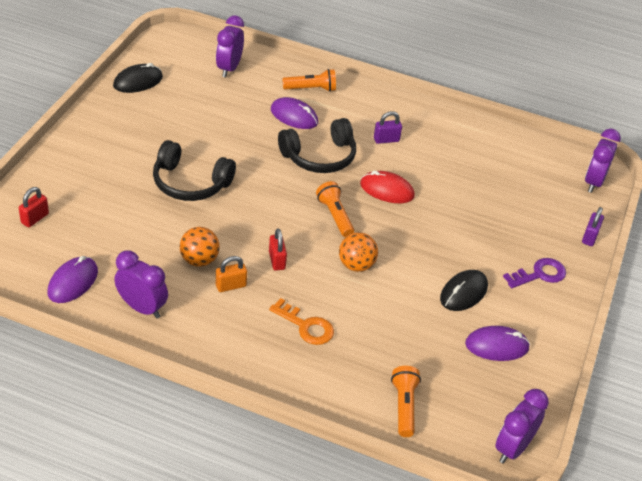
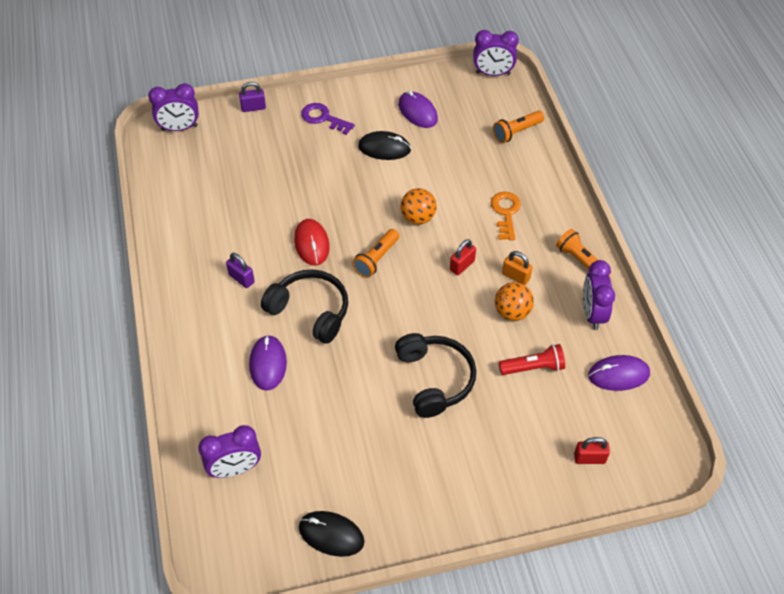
camera: 120 degrees left, 10 degrees up
orange flashlight [283,69,336,92] -> orange flashlight moved to [556,229,610,275]
none -> red flashlight [499,344,565,375]

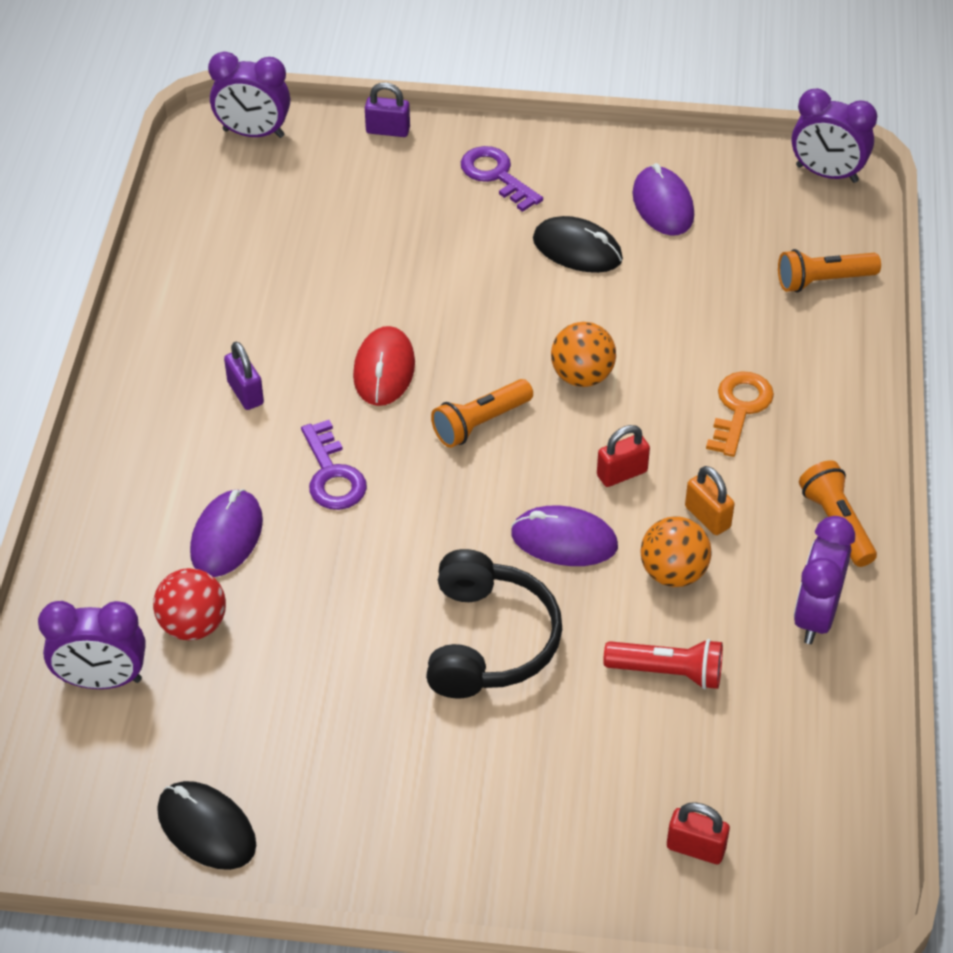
camera: 20 degrees right, 5 degrees down
black headphones [261,269,348,344] -> purple key [301,420,367,510]
purple mouse [588,355,650,391] -> purple mouse moved to [511,506,618,566]
none -> red ball [153,568,226,641]

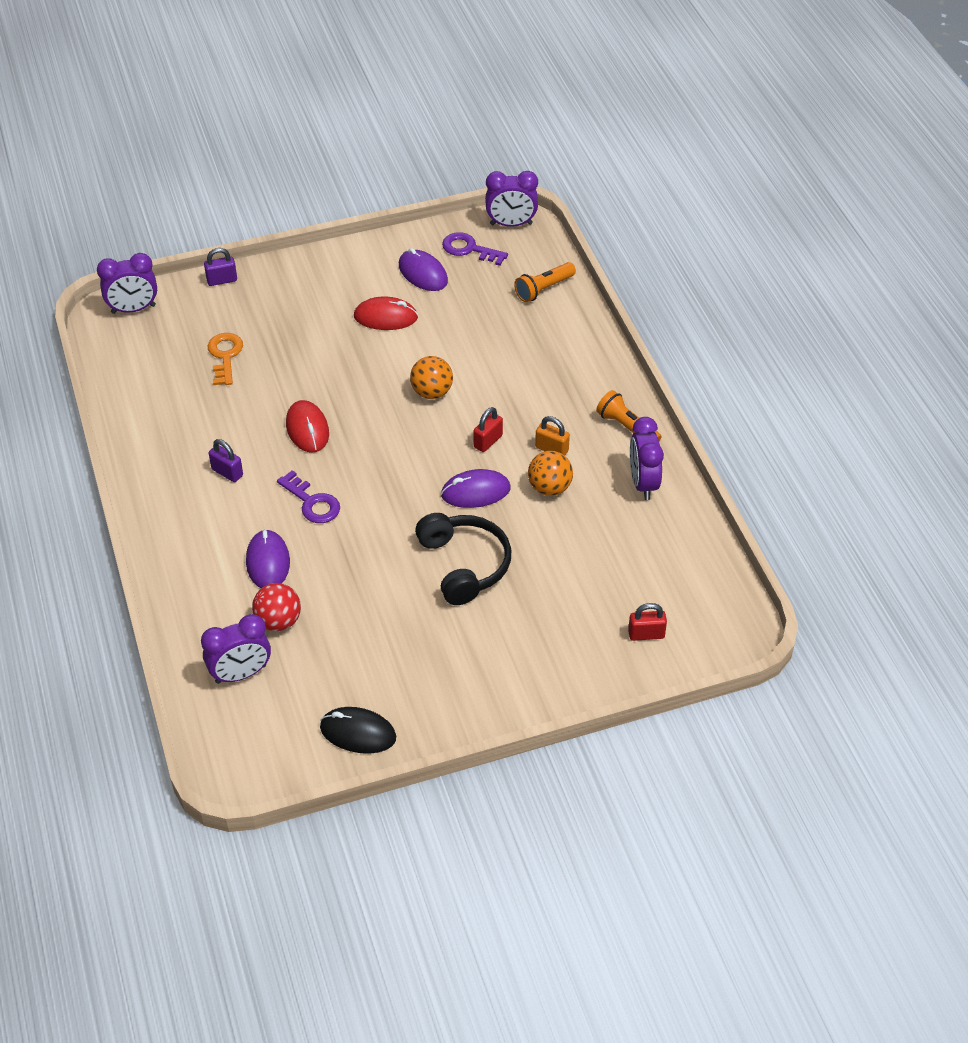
camera: 25 degrees left, 0 degrees up
orange flashlight [431,379,533,448] -> none
purple key [461,146,543,212] -> purple key moved to [442,232,508,266]
black mouse [533,216,623,273] -> red mouse [354,297,418,330]
red flashlight [603,639,723,690] -> none
orange key [706,371,774,457] -> orange key moved to [208,333,243,385]

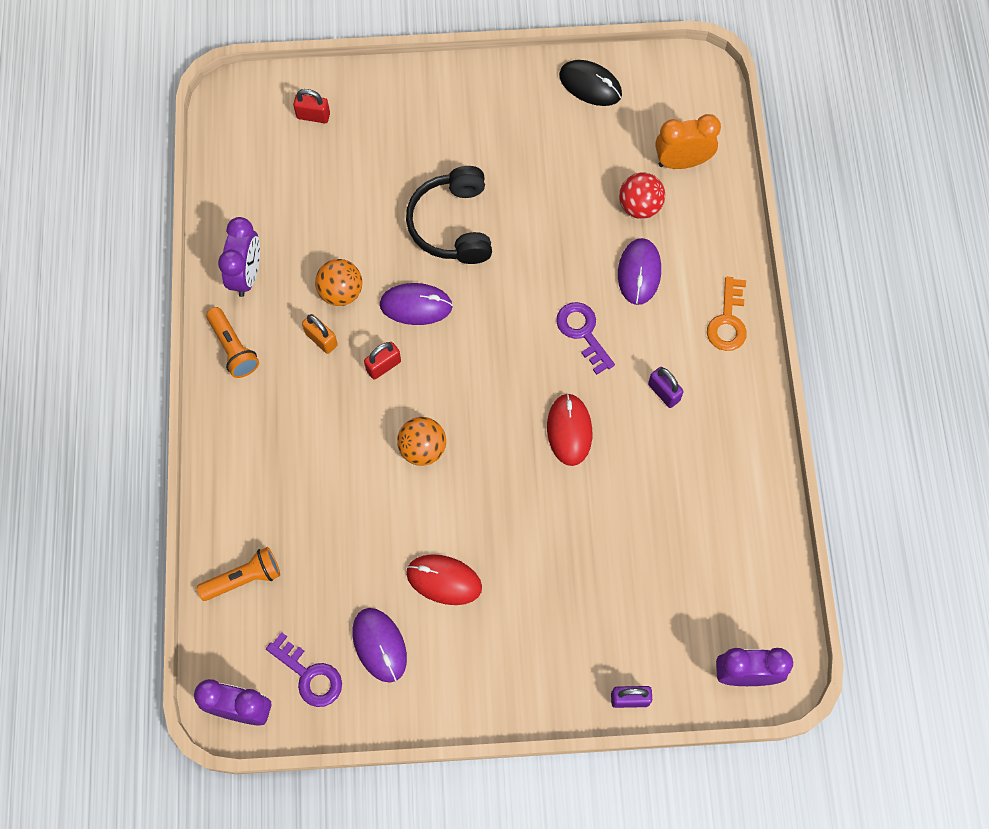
camera: 165 degrees left, 20 degrees up
purple clock [201,614,271,684] -> orange clock [655,114,721,169]
orange key [208,333,243,385] -> orange key moved to [707,277,747,351]

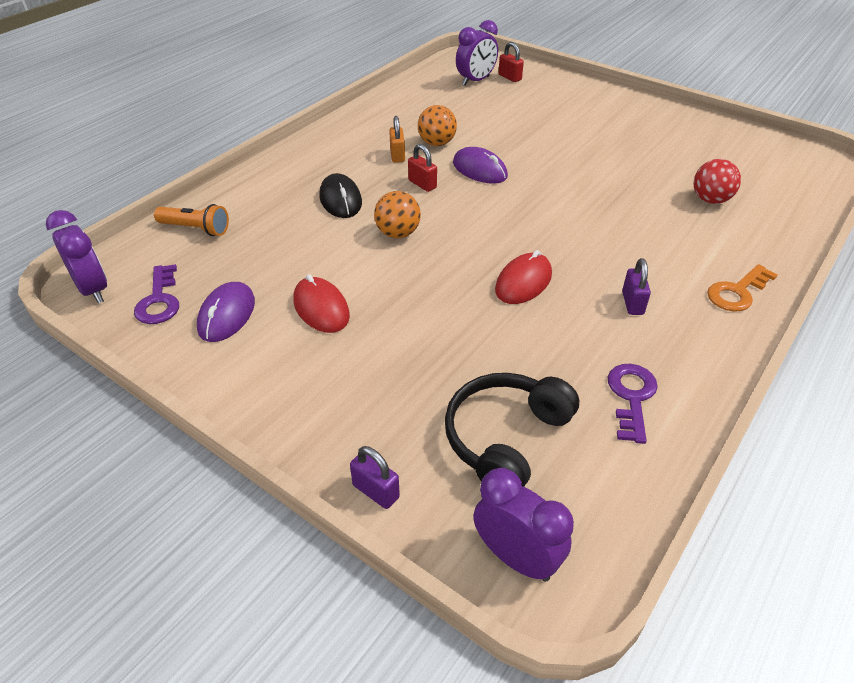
camera: 40 degrees right, 25 degrees down
orange flashlight [206,307,259,378] -> none
purple clock [218,217,260,297] -> purple clock moved to [456,20,498,86]
red padlock [364,342,401,380] -> red padlock turned 45 degrees clockwise [408,144,437,192]
black headphones [406,166,492,264] -> black headphones moved to [445,373,579,487]
purple key [556,302,615,375] -> purple key moved to [607,364,658,444]
black mouse [559,60,622,106] -> black mouse moved to [319,173,362,218]
purple mouse [618,238,661,305] -> none
orange clock [655,114,721,169] -> none

